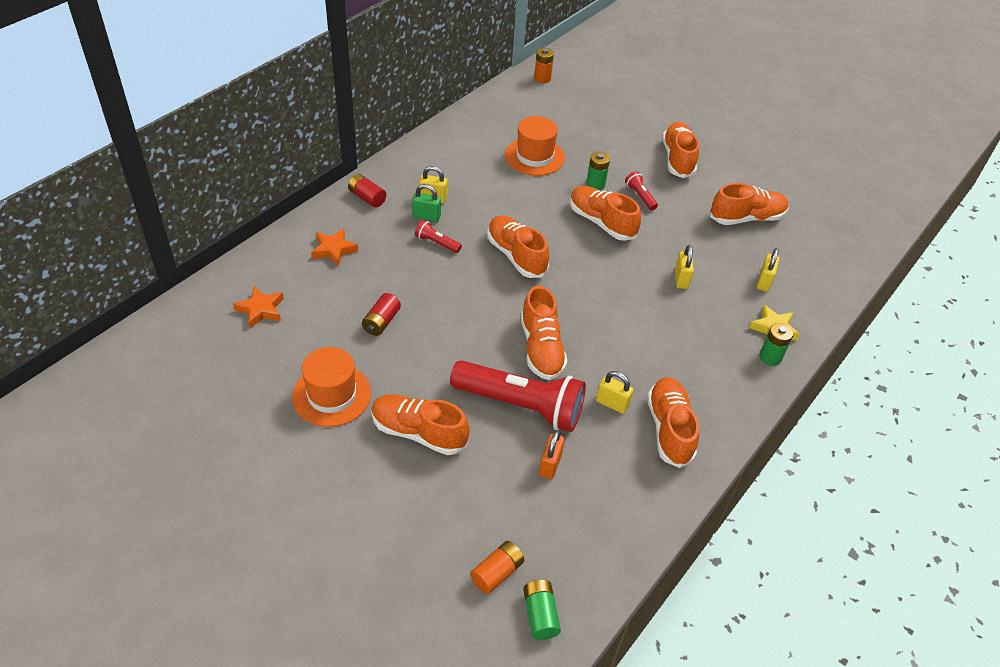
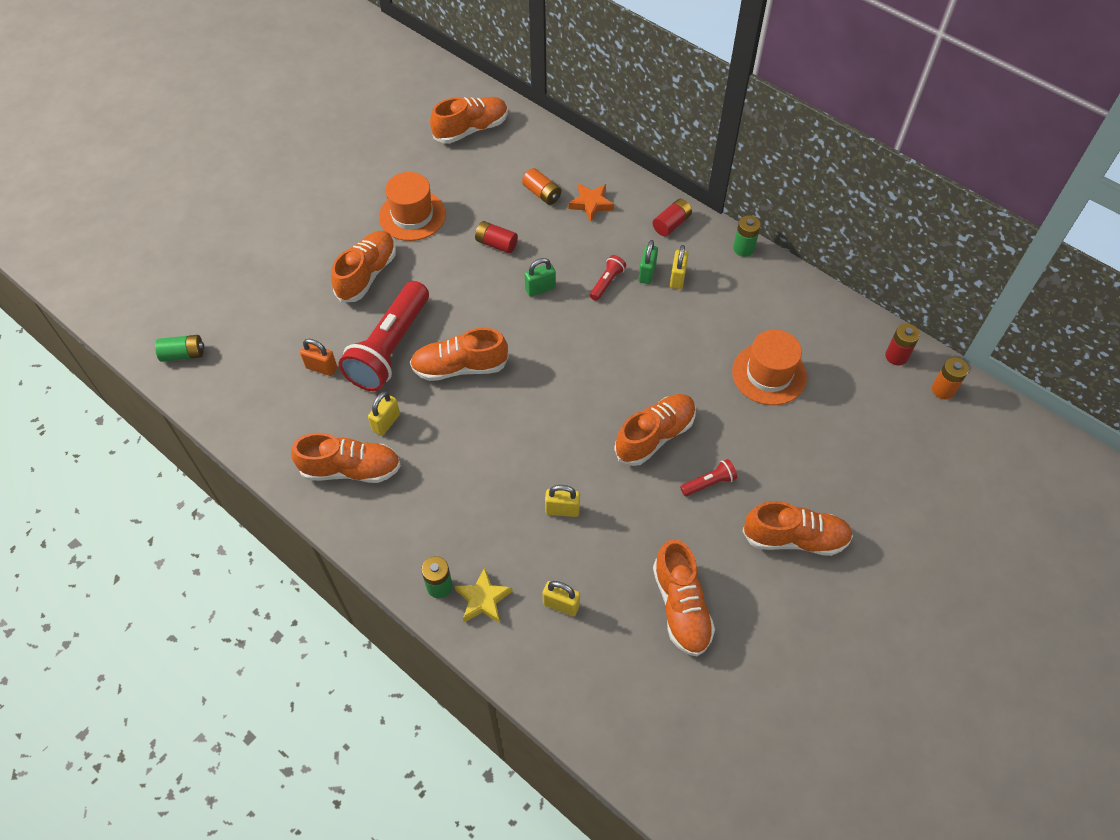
camera: 95 degrees right, 10 degrees up
orange star [233,286,284,328] -> none
orange battery [470,541,524,594] -> orange battery moved to [522,168,561,205]
orange shoe [487,215,549,278] -> orange shoe moved to [430,97,508,144]
green battery [586,152,610,190] -> green battery moved to [733,215,761,257]
none -> green padlock [524,258,556,297]
none -> red battery [885,324,920,365]

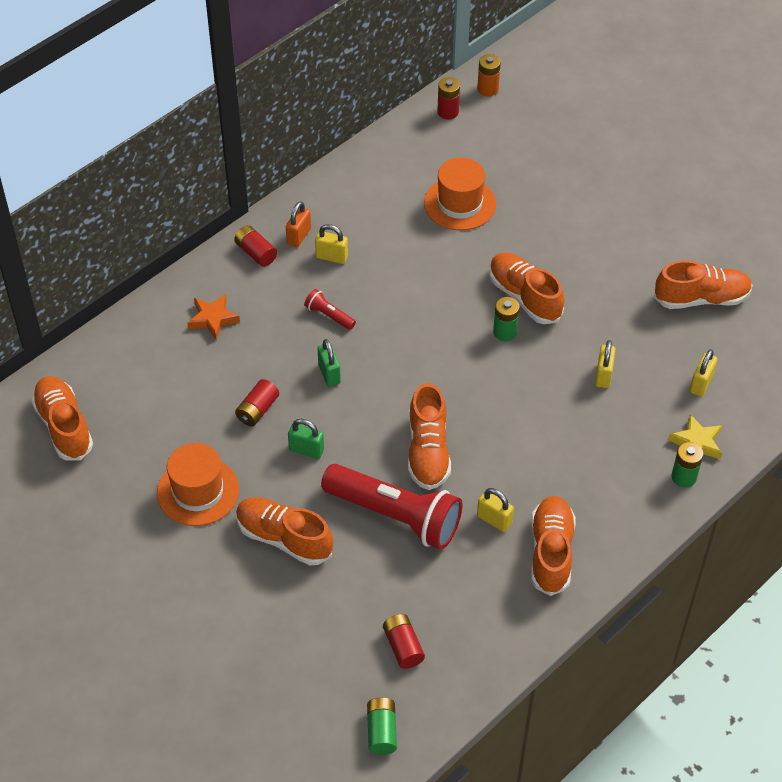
camera: 85 degrees left, 5 degrees down
orange padlock [300,339,337,376] -> orange padlock moved to [286,201,311,247]
orange battery [522,168,561,205] -> none
green padlock [638,240,658,284] -> green padlock moved to [288,419,324,459]
red flashlight [680,459,737,496] -> none
green battery [733,215,761,257] -> green battery moved to [493,297,520,341]
orange shoe [742,501,853,556] -> none
none -> red battery [383,614,425,669]

